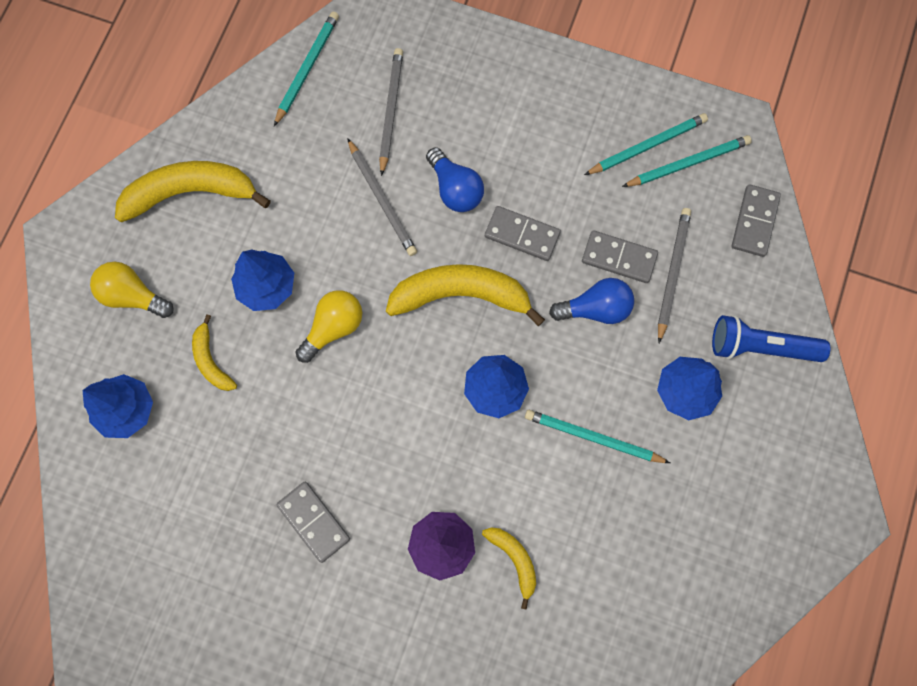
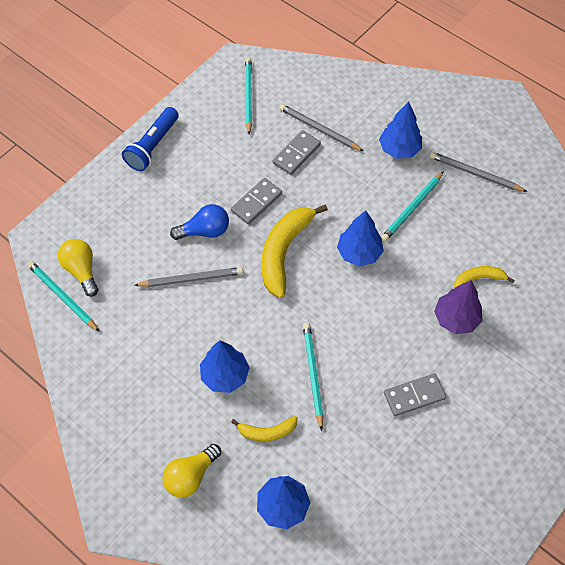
camera: 70 degrees left, 15 degrees down
yellow banana [115,161,271,223] -> none
yellow light bulb [296,290,362,363] -> yellow light bulb moved to [58,239,98,297]
grey pencil [379,48,403,176] -> grey pencil moved to [430,152,527,192]
blue light bulb [549,278,634,324] -> none
turquoise pencil [584,113,708,175] -> turquoise pencil moved to [303,323,323,431]
blue flashlight [712,315,831,362] -> blue flashlight moved to [122,107,179,171]
grey domino [732,184,781,257] -> none

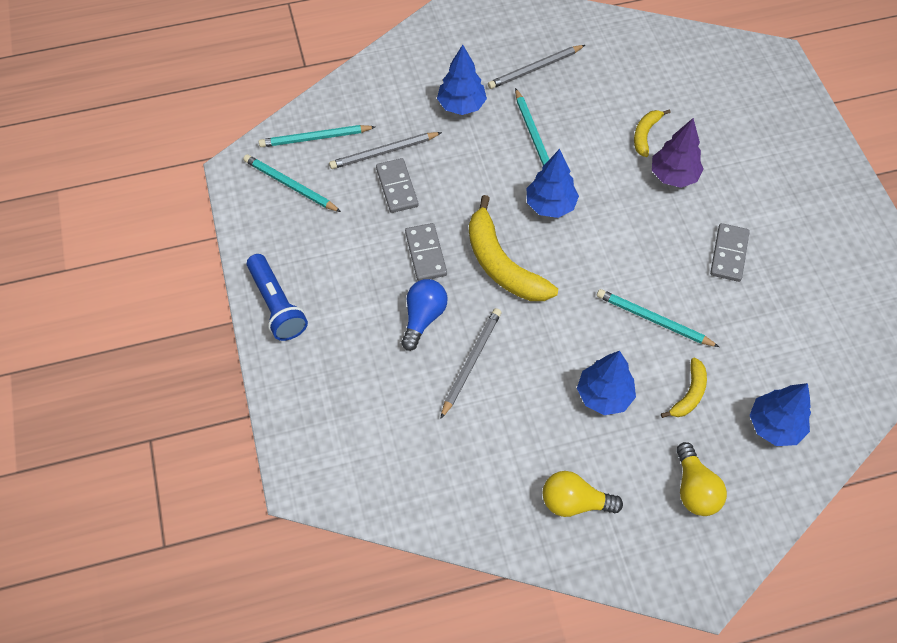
camera: 55 degrees left, 0 degrees up
turquoise pencil [27,261,100,332] -> turquoise pencil moved to [259,125,375,147]
yellow light bulb [58,239,98,297] -> yellow light bulb moved to [543,471,623,517]

